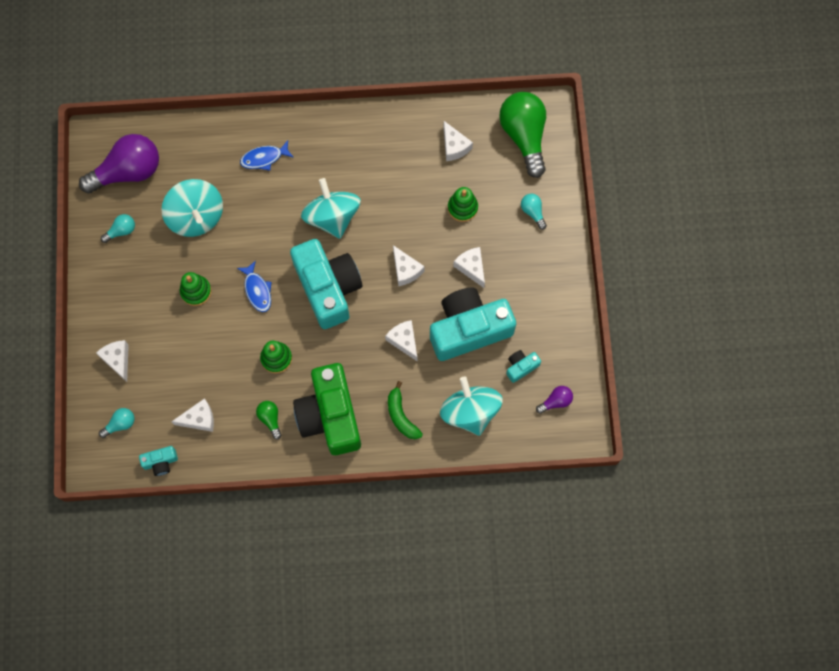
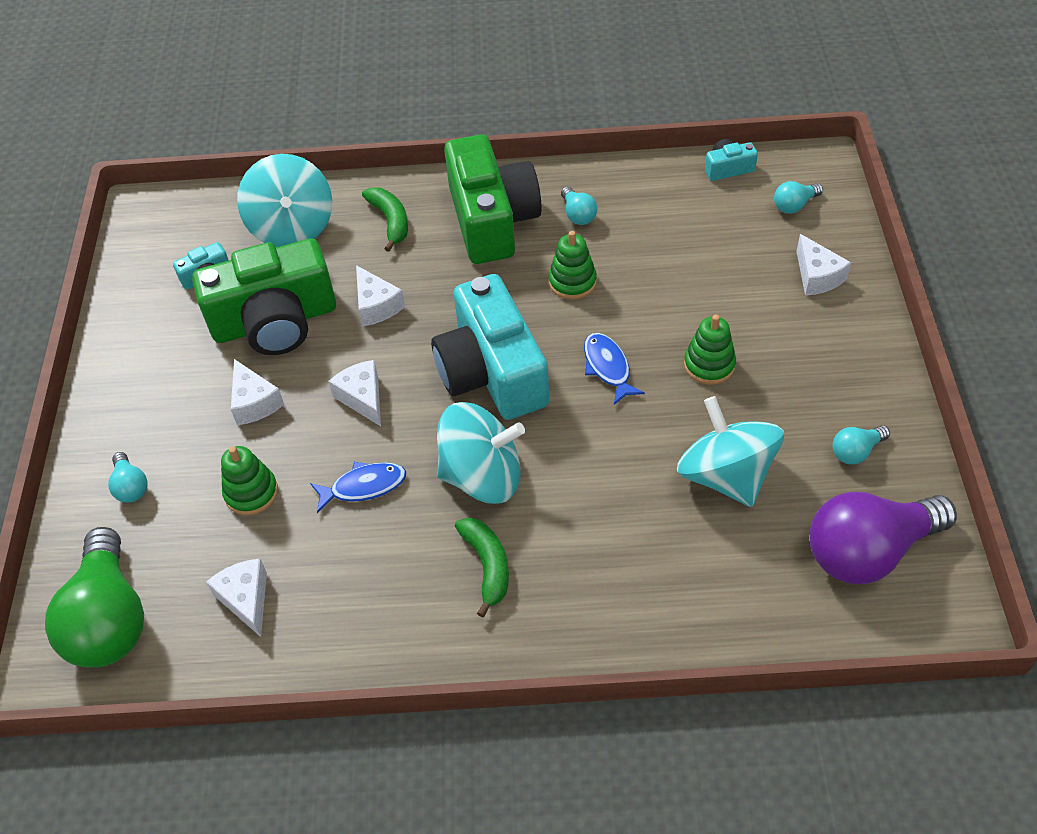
camera: 175 degrees left, 20 degrees down
white cheese [171,398,214,432] -> none
blue fish [240,141,294,171] -> blue fish moved to [310,462,406,513]
green light bulb [256,401,282,440] -> turquoise light bulb [561,186,598,225]
turquoise spinning top [301,178,361,239] -> turquoise spinning top turned 75 degrees counterclockwise [437,402,525,504]
turquoise camera [430,287,516,361] -> green camera [192,238,336,355]
purple light bulb [536,386,573,414] -> none
none -> green banana [455,517,509,618]

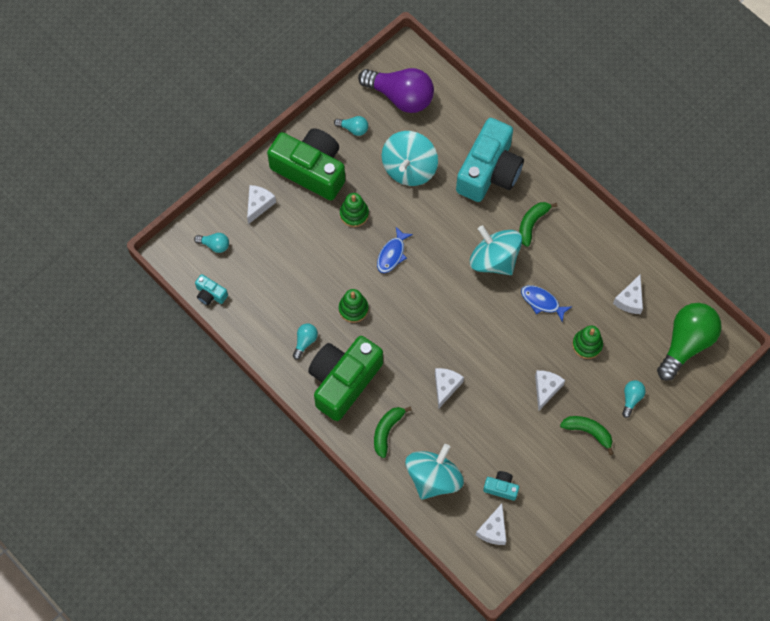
camera: 135 degrees left, 15 degrees up
green camera [192,238,336,355] -> green camera moved to [267,128,345,200]
white cheese [328,360,381,426] -> white cheese moved to [476,503,506,545]
turquoise camera [431,274,549,420] -> turquoise camera moved to [456,118,524,202]
none -> green banana [560,416,614,455]

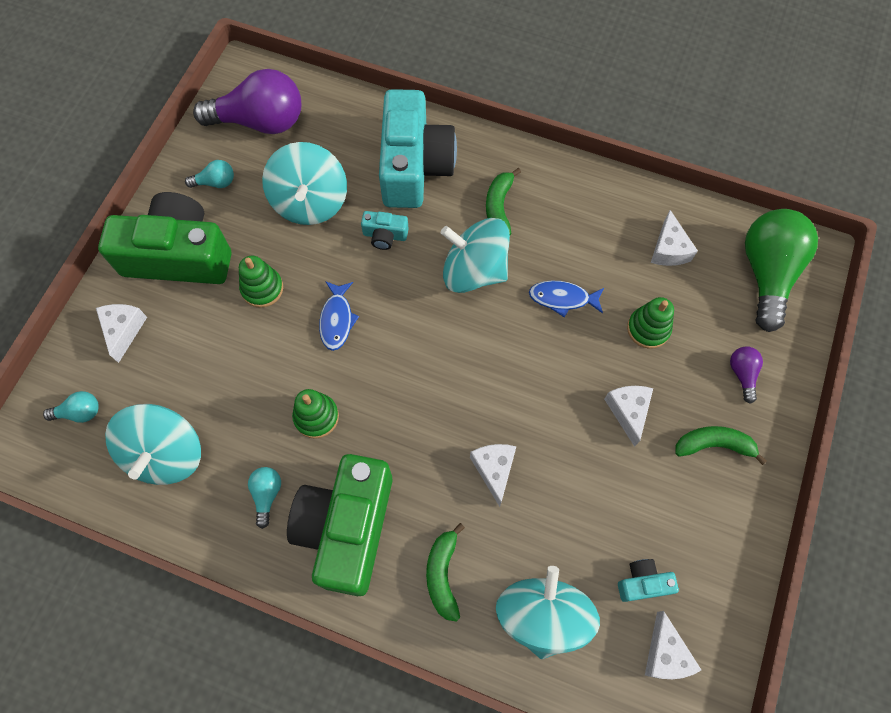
camera: 25 degrees left, 0 degrees up
turquoise camera [195,274,228,305] -> turquoise camera moved to [361,211,409,250]
turquoise light bulb [622,380,646,418] -> purple light bulb [730,347,763,404]
none -> turquoise spinning top [105,404,201,485]

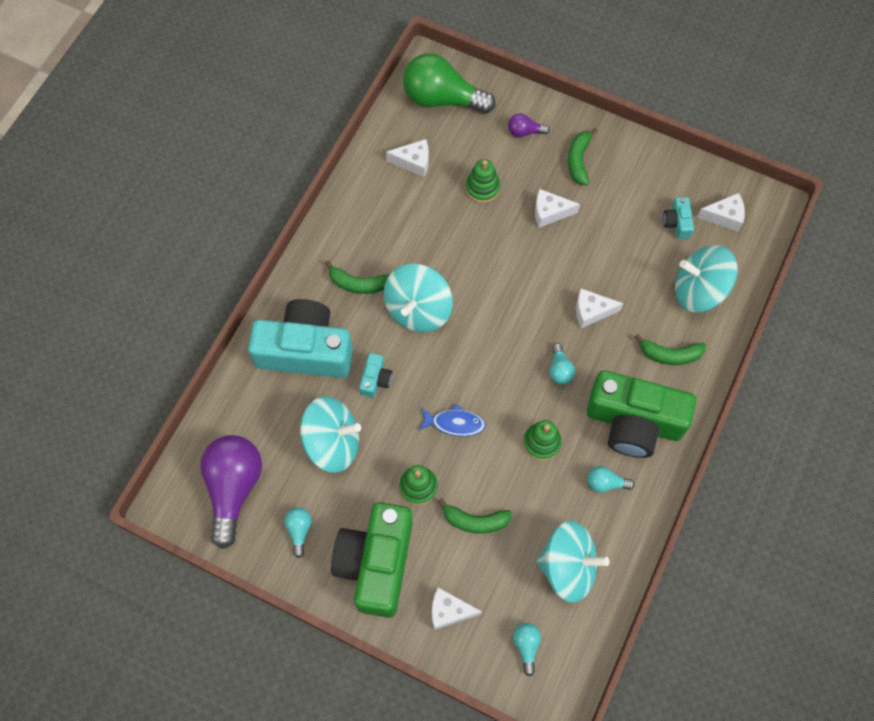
camera: 85 degrees left, 0 degrees up
blue fish [529,281,604,317] -> none
none -> green banana [438,498,512,533]
none -> turquoise light bulb [550,343,575,384]

